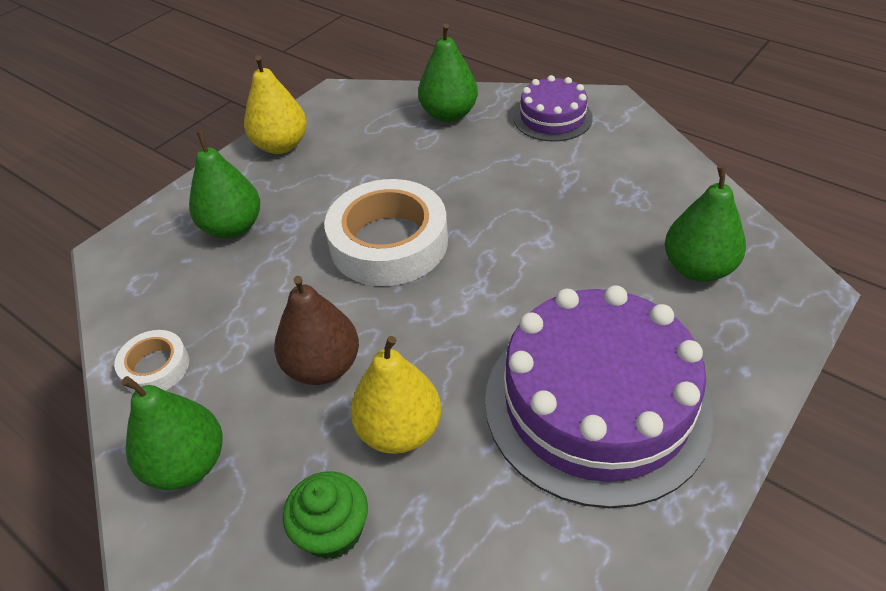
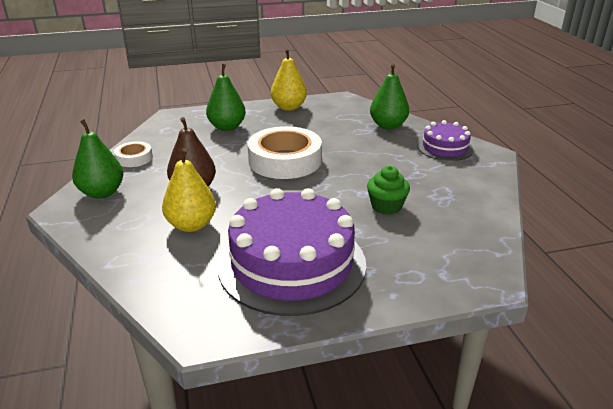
camera: 35 degrees right, 15 degrees down
green cupcake [283,471,368,559] -> green cupcake moved to [367,166,410,215]
green pear [665,165,746,282] -> none

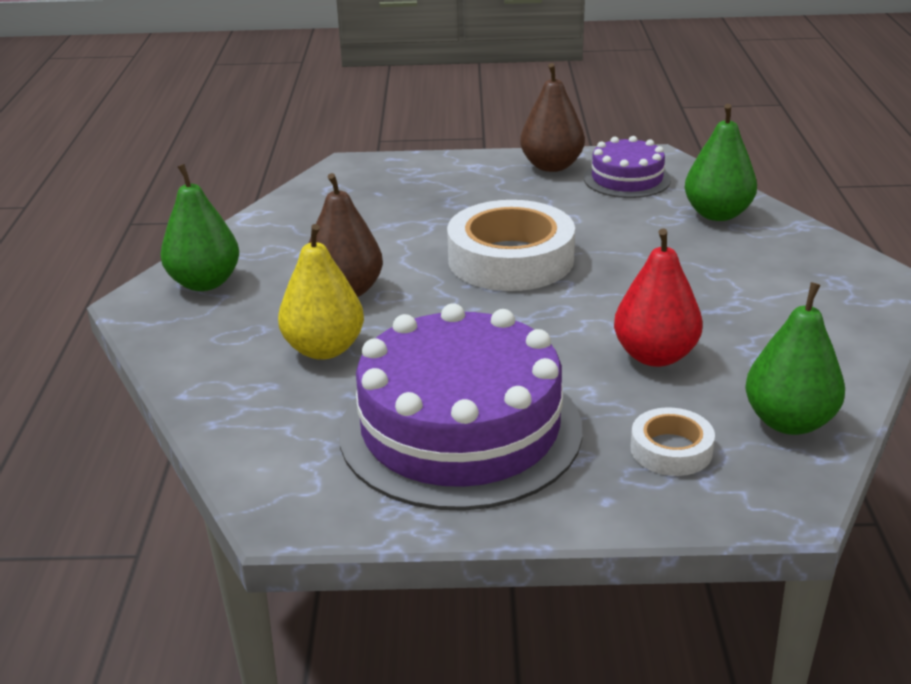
camera: 15 degrees right, 0 degrees up
white tape [114,141,153,167] -> white tape moved to [631,407,715,476]
green pear [206,64,246,131] -> green pear moved to [745,282,845,435]
yellow pear [271,49,307,111] -> brown pear [520,63,585,172]
green cupcake [367,166,410,215] -> red pear [614,229,703,367]
purple cake [418,120,473,161] -> purple cake moved to [584,136,671,198]

